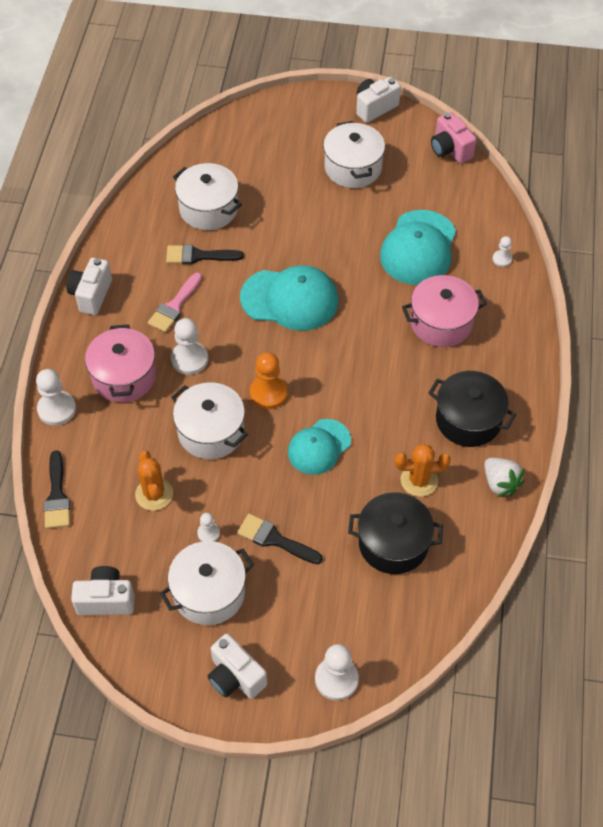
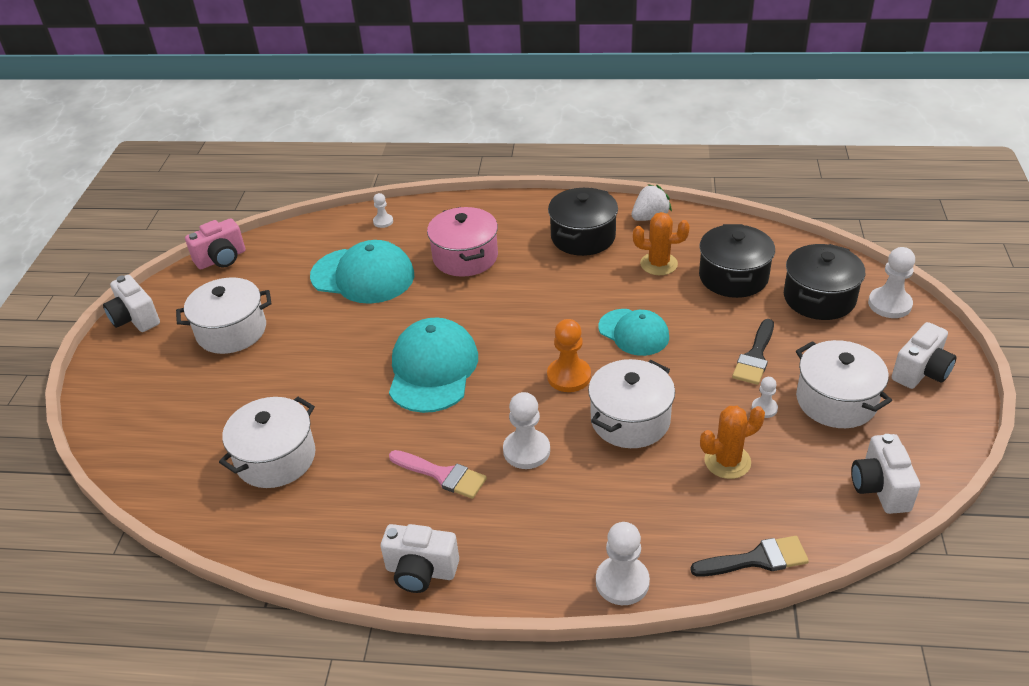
camera: 90 degrees left, 15 degrees down
pink pot [85,324,156,402] -> none
black brush [166,244,244,264] -> none
orange cactus [395,444,451,497] -> orange cactus turned 75 degrees counterclockwise [633,212,690,275]
none -> black pot [784,244,865,320]

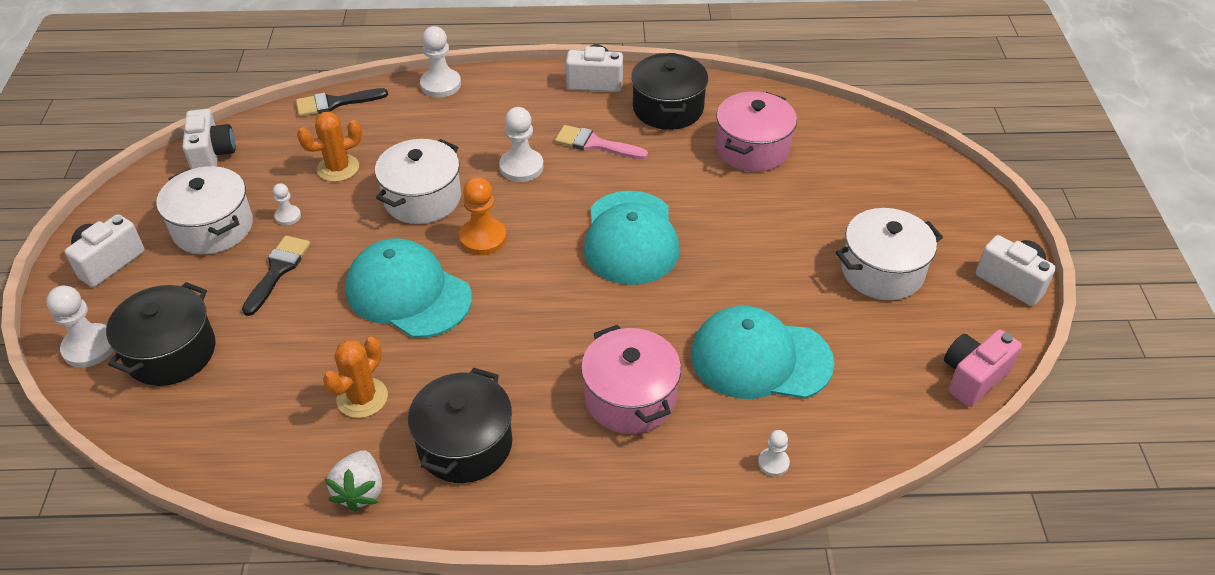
camera: 170 degrees right, 5 degrees up
white pot [219,397,315,488] -> pink pot [716,91,797,172]
turquoise cap [598,309,669,356] -> turquoise cap [346,238,472,338], size x1.55
white strawberry [632,184,672,221] -> white strawberry turned 45 degrees counterclockwise [325,450,382,512]
orange cactus [633,212,690,275] -> orange cactus turned 60 degrees counterclockwise [323,337,388,418]
black pot [699,224,775,298] -> black pot moved to [631,53,708,130]

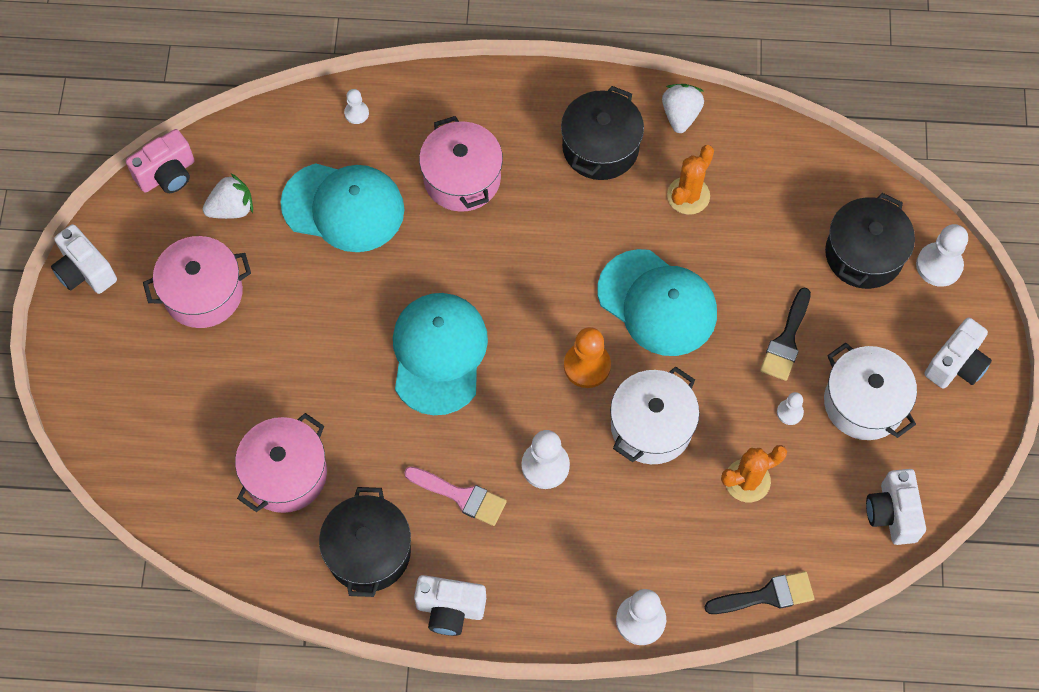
camera: 175 degrees left, 20 degrees up
white pot [836,208,943,300] -> pink pot [143,236,251,328]
none -> white strawberry [203,173,253,219]

